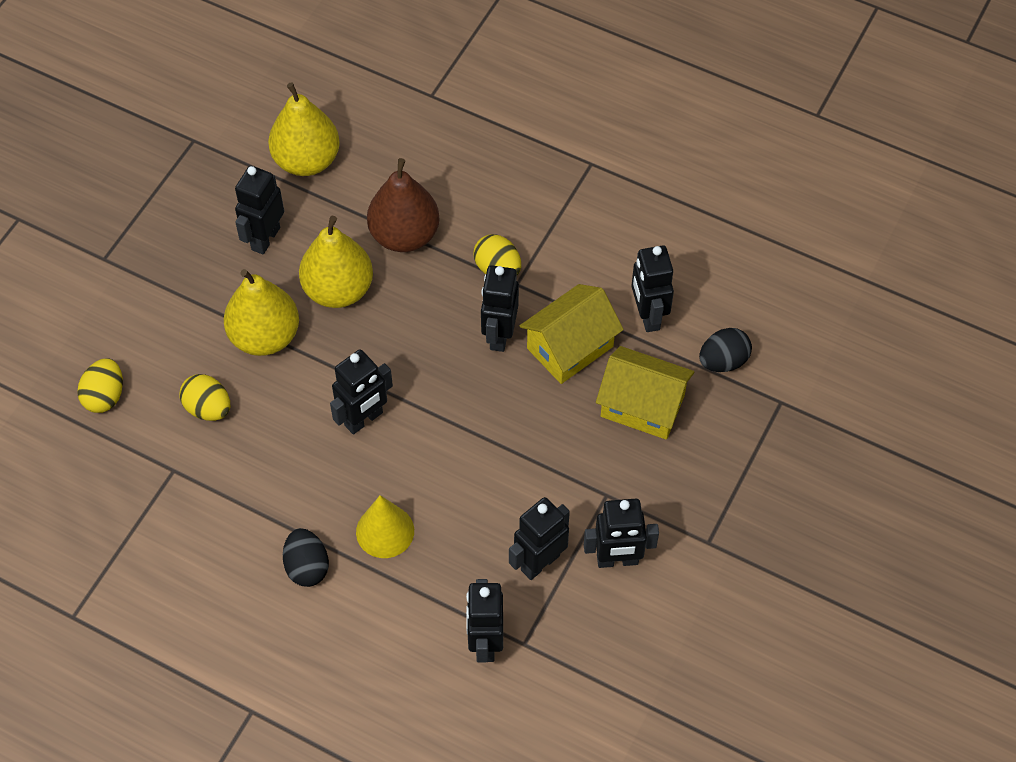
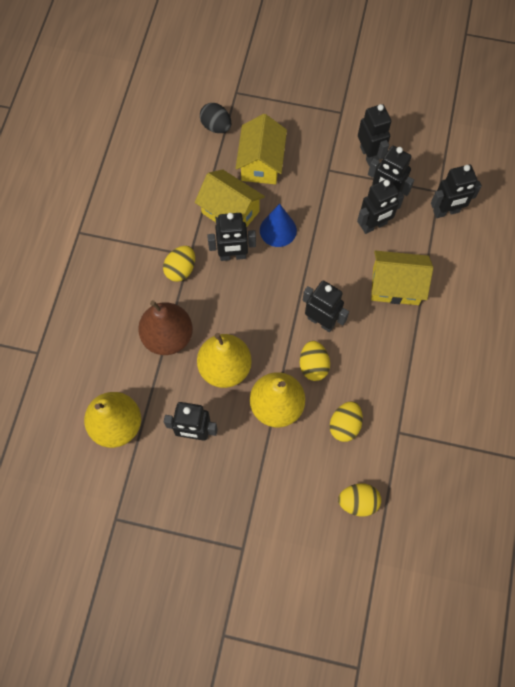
camera: 105 degrees left, 10 degrees up
black egg [283,528,329,587] -> none
yellow cone [356,495,414,558] -> yellow house [371,251,433,305]
black robot [631,245,674,332] -> black robot moved to [357,178,404,234]
none -> blue cone [260,204,297,247]
none -> yellow egg [300,341,330,381]

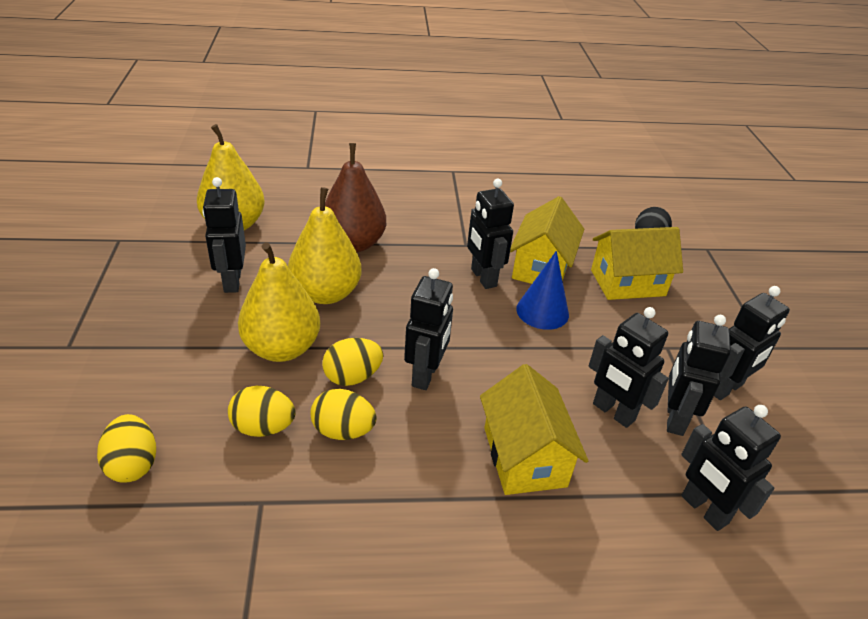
camera: 70 degrees right, 30 degrees down
yellow egg [163,246,195,282] -> yellow egg moved to [310,389,377,440]

